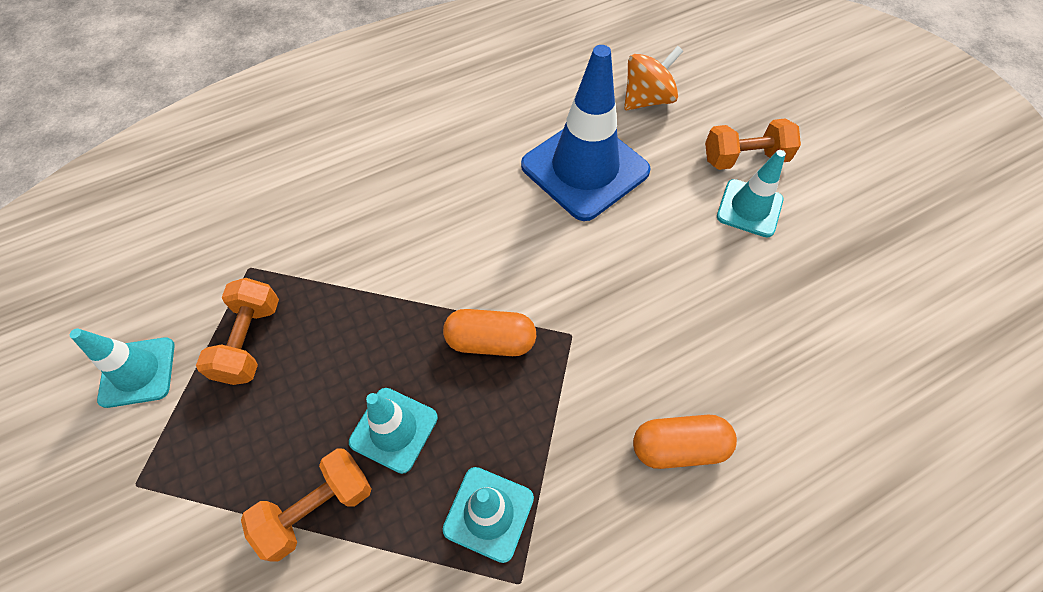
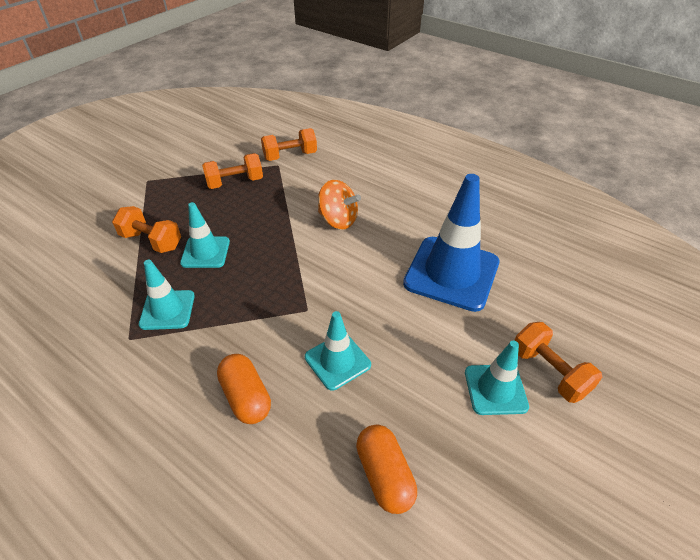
camera: 65 degrees right, 15 degrees down
turquoise traffic cone [70,328,175,408] -> turquoise traffic cone moved to [305,311,371,391]
orange capsule [443,309,536,356] -> orange capsule moved to [356,424,417,514]
orange spinning top [624,46,683,110] -> orange spinning top moved to [318,180,361,229]
none -> orange dumbbell [261,128,317,161]

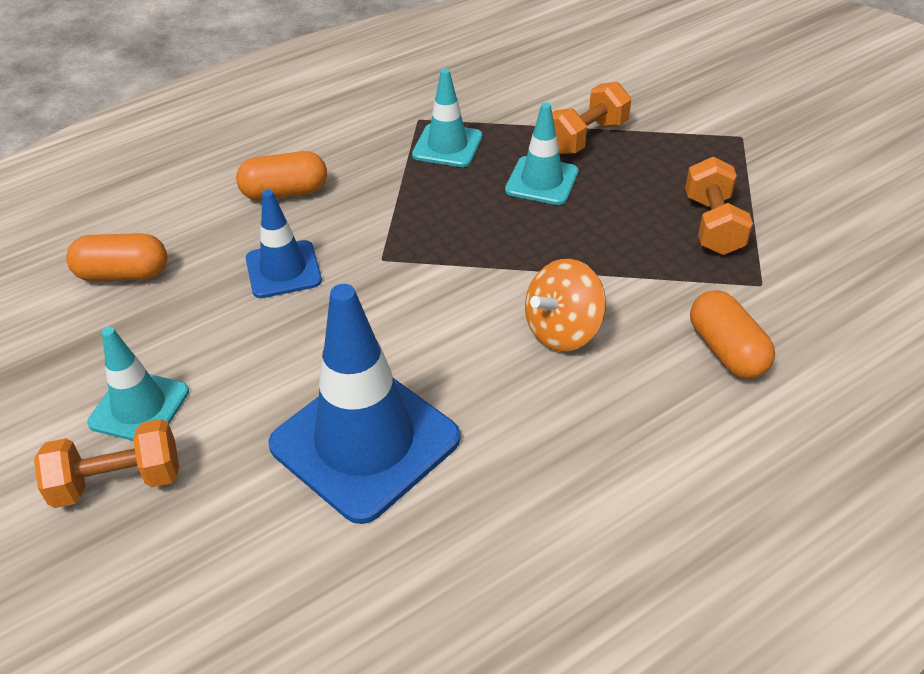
camera: 110 degrees right, 0 degrees up
orange dumbbell [261,128,317,161] -> none
turquoise traffic cone [305,311,371,391] -> blue traffic cone [246,190,322,298]
none -> orange capsule [690,290,775,379]

